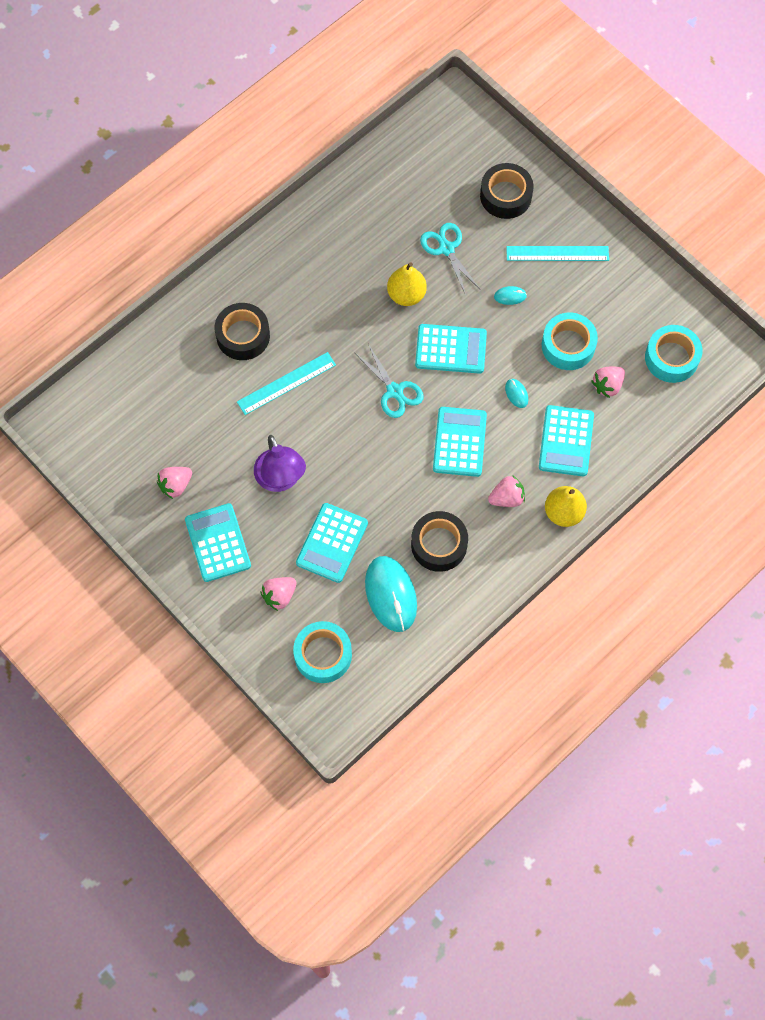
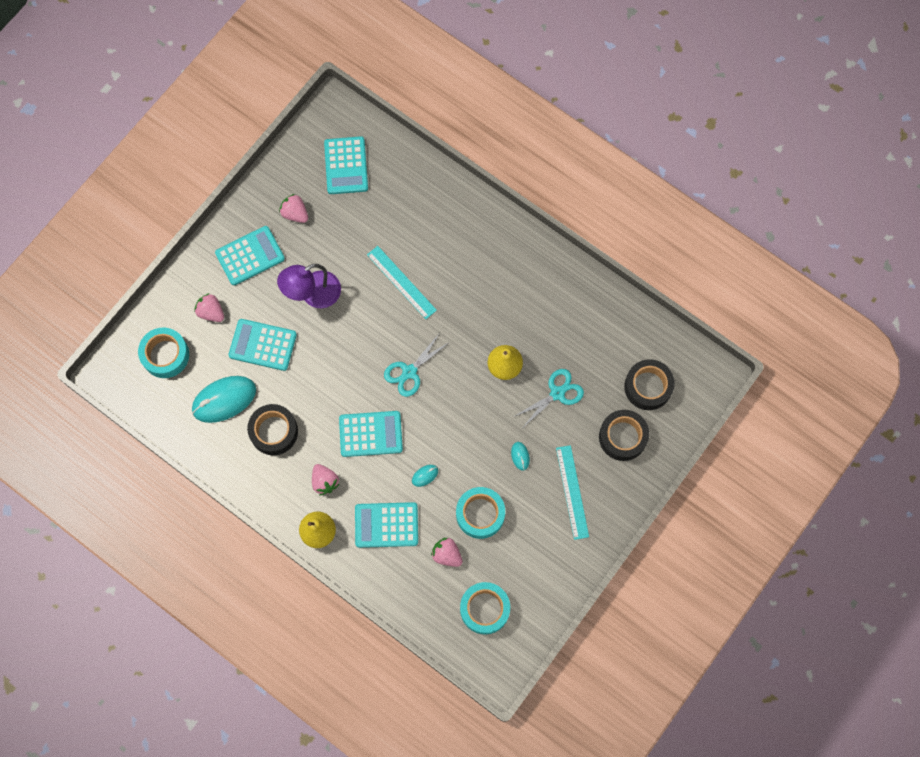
camera: 80 degrees right, 5 degrees up
black tape [215,303,270,360] -> black tape moved to [624,359,675,410]
turquoise calculator [415,324,487,374] -> turquoise calculator moved to [324,136,368,194]

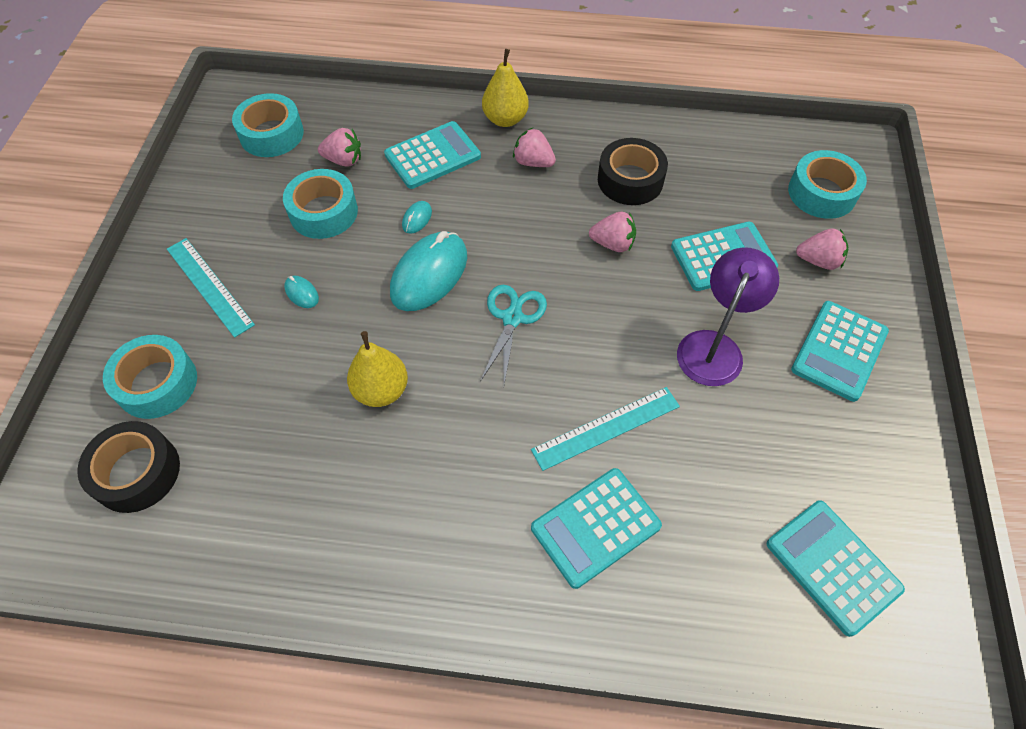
camera: 150 degrees right, 15 degrees down
turquoise mouse [192,376,256,423] -> turquoise mouse moved to [390,231,467,311]
pink strawberry [279,194,308,223] -> pink strawberry moved to [589,212,636,252]
turquoise calculator [339,411,403,457] -> turquoise calculator moved to [531,468,662,589]
turquoise ruler [367,246,437,319] -> turquoise ruler turned 45 degrees counterclockwise [531,387,680,471]
turquoise scissors [513,369,584,427] -> none
black tape [599,410,649,461] -> turquoise tape [103,335,197,419]

